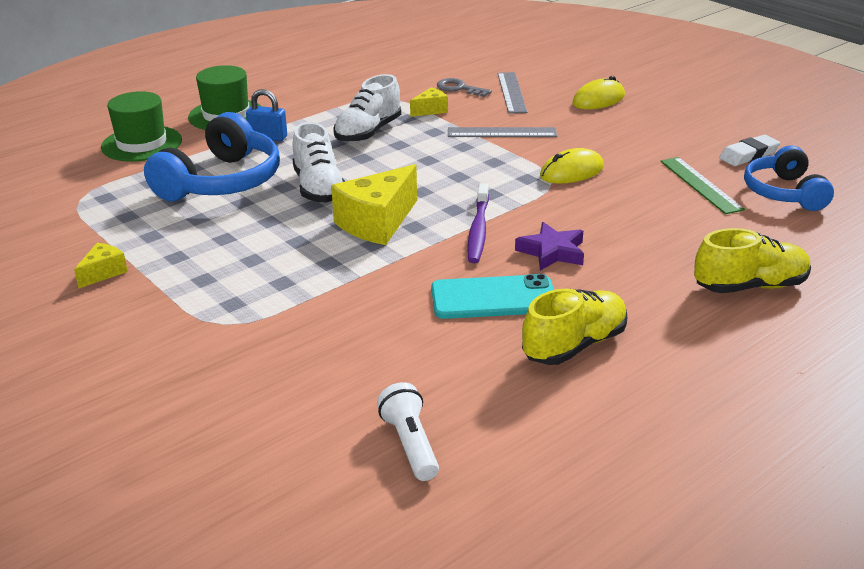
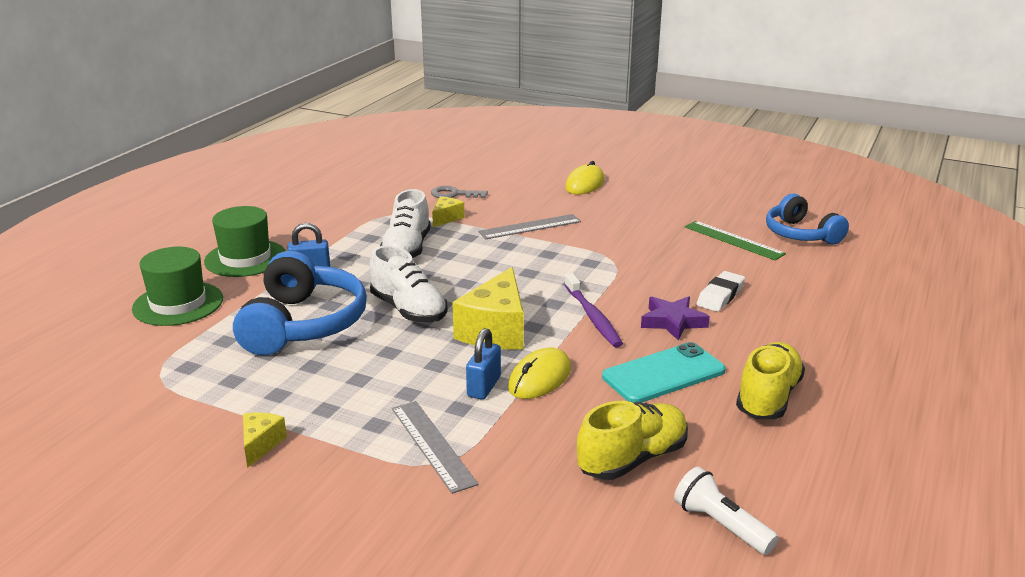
camera: 25 degrees left, 5 degrees down
grey ruler [498,72,527,114] -> grey ruler moved to [392,401,478,494]
yellow mouse [540,148,604,184] -> yellow mouse moved to [508,348,571,399]
yellow shoe [694,228,811,293] -> yellow shoe moved to [577,401,688,480]
white eraser [719,135,780,166] -> white eraser moved to [697,271,745,312]
none -> blue padlock [466,328,501,400]

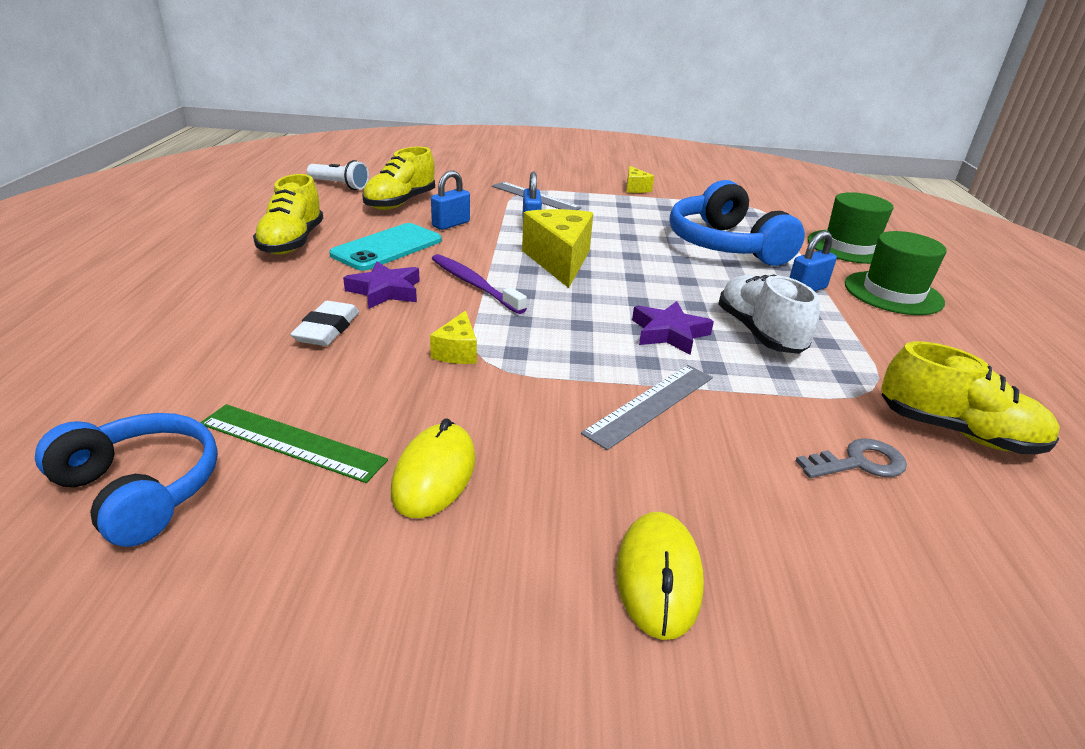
camera: 155 degrees right, 5 degrees up
white shoe [370,246,448,323] -> none
yellow cheese [432,196,465,227] -> yellow cheese moved to [430,310,477,364]
yellow mouse [508,348,571,399] -> yellow mouse moved to [391,418,476,518]
none -> blue padlock [431,170,470,230]
none -> purple star [632,301,714,355]
none -> yellow shoe [881,341,1060,454]

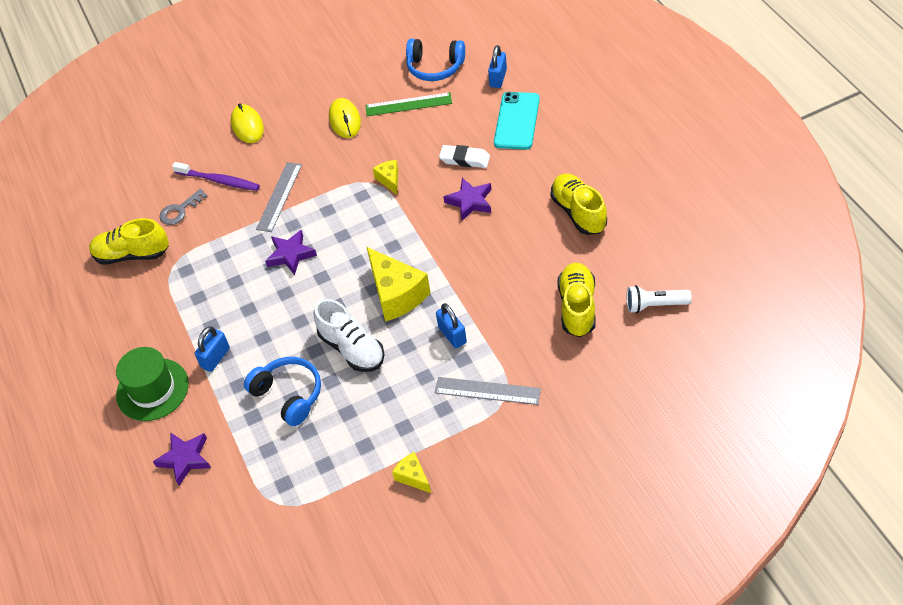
camera: 160 degrees right, 20 degrees up
white eraser [290,301,359,346] -> white eraser turned 60 degrees counterclockwise [439,145,490,168]
turquoise phone [329,223,442,271] -> turquoise phone moved to [494,92,540,150]
blue padlock [431,170,470,230] -> blue padlock moved to [488,45,507,88]
purple toothbrush [432,254,527,314] -> purple toothbrush moved to [172,162,260,191]
blue headphones [670,180,805,266] -> blue headphones [244,357,321,426], size x0.66
white shoe [718,274,819,354] -> white shoe moved to [313,299,384,372]
green hat [808,192,893,264] -> purple star [153,432,211,486]

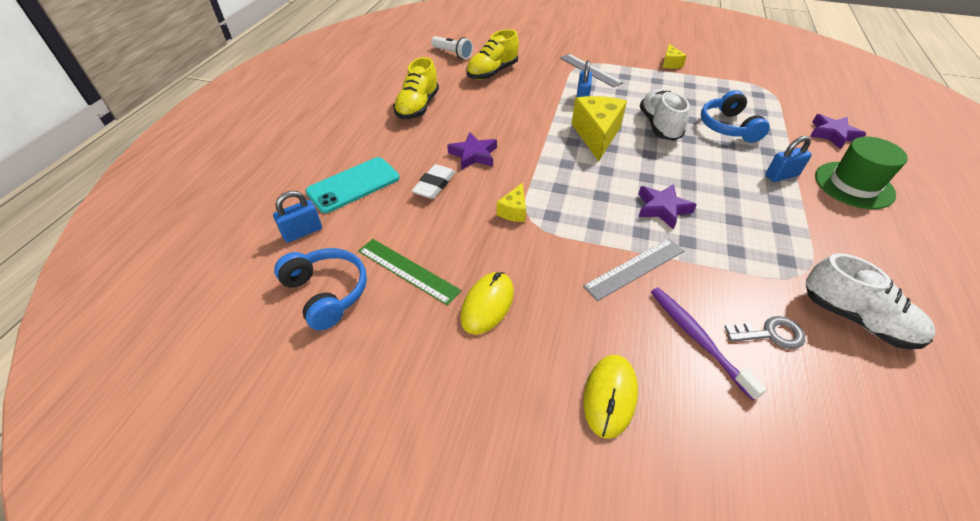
camera: 145 degrees left, 5 degrees down
yellow shoe [89,218,169,265] -> white shoe [806,253,936,350]
white eraser [439,145,490,168] -> white eraser turned 60 degrees clockwise [412,164,455,199]

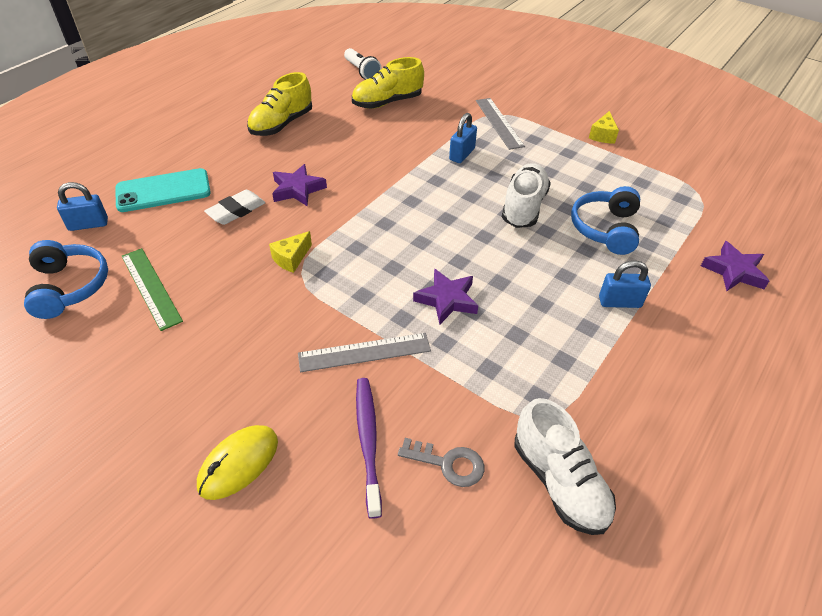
camera: 20 degrees right, 0 degrees up
yellow mouse [460,272,514,335] -> none
yellow cheese [572,96,627,161] -> none
green hat [815,137,908,209] -> none

